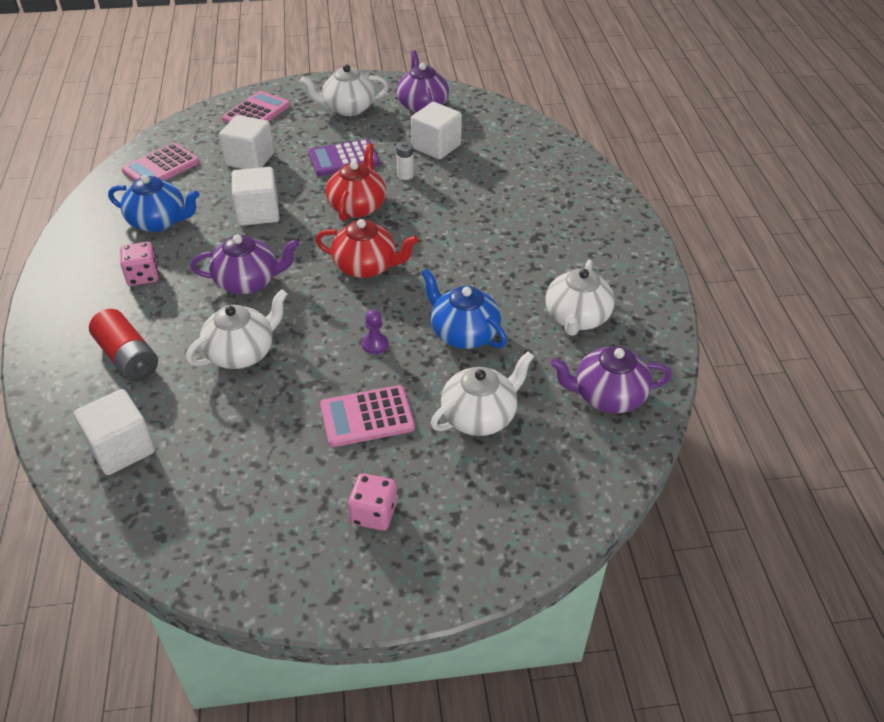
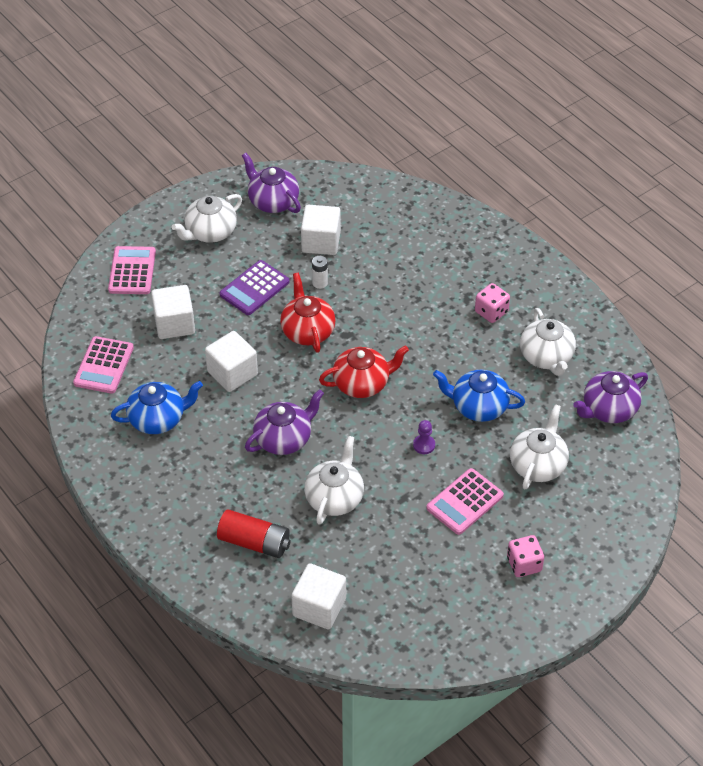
camera: 30 degrees left, 5 degrees up
pink dice [120,242,159,286] -> pink dice moved to [475,283,510,323]

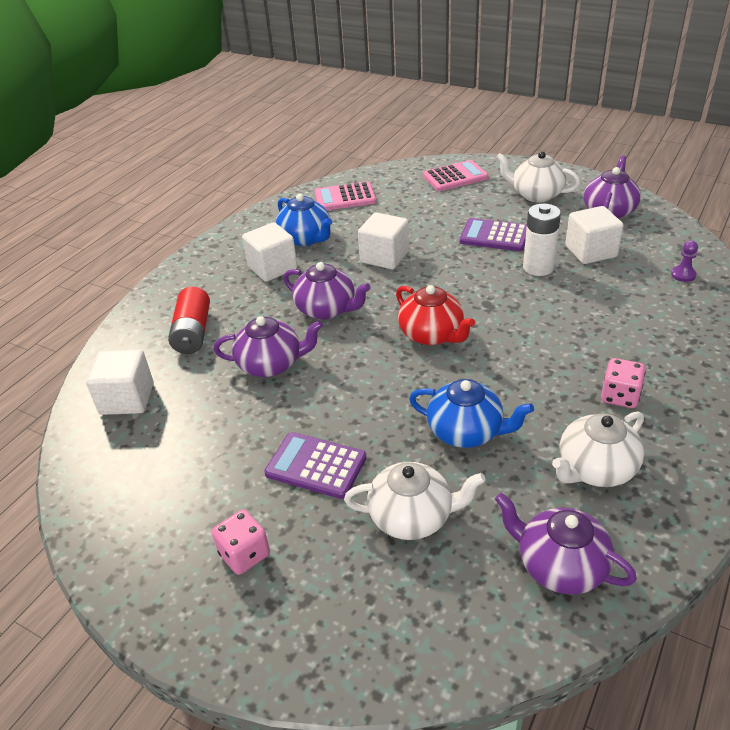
camera: 70 degrees right, 10 degrees down
white cube [151,285,195,339] -> white cube moved to [242,222,297,282]
red teapot [280,273,336,353] -> none
white teapot [304,436,364,525] -> purple teapot [214,316,323,377]
white battery [312,256,328,289] -> white battery [523,204,561,276], size x1.80
purple pawn [413,420,435,454] -> purple pawn moved to [671,241,698,282]
pink calculator [426,468,504,535] -> purple calculator [264,432,367,499]
blue teapot [433,370,525,422] -> blue teapot turned 120 degrees clockwise [409,379,534,448]

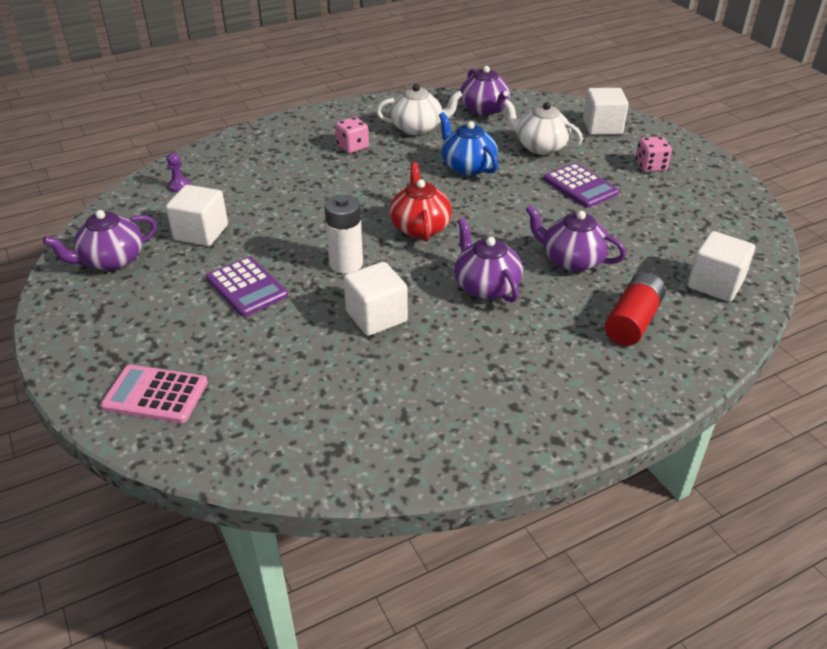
camera: 150 degrees left, 0 degrees up
white cube [242,222,297,282] -> white cube moved to [583,88,629,135]
blue teapot [276,194,332,246] -> none
pink calculator [315,181,376,210] -> none
white teapot [496,151,580,202] -> none
white battery [523,204,561,276] -> white battery moved to [324,195,363,274]

